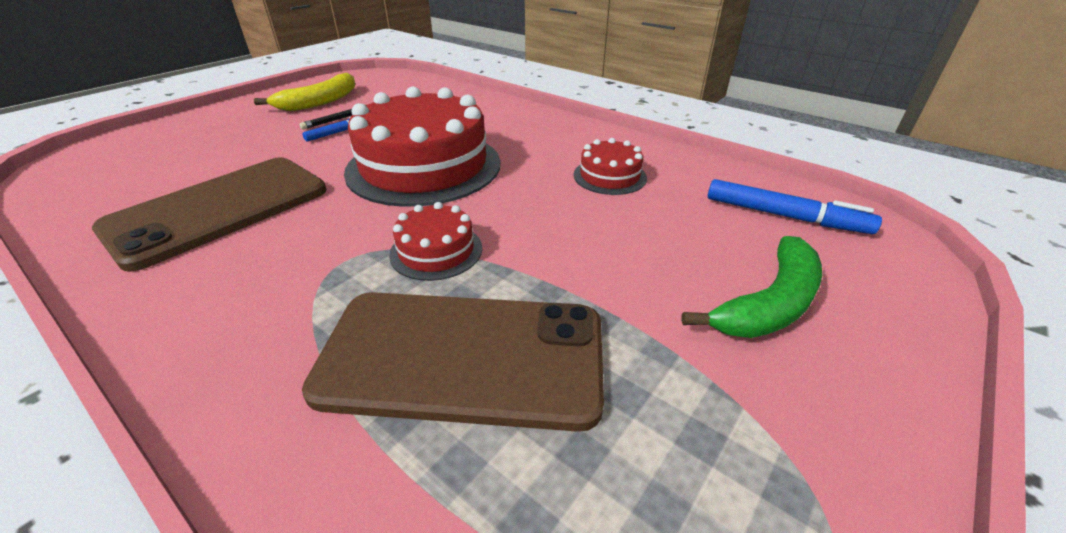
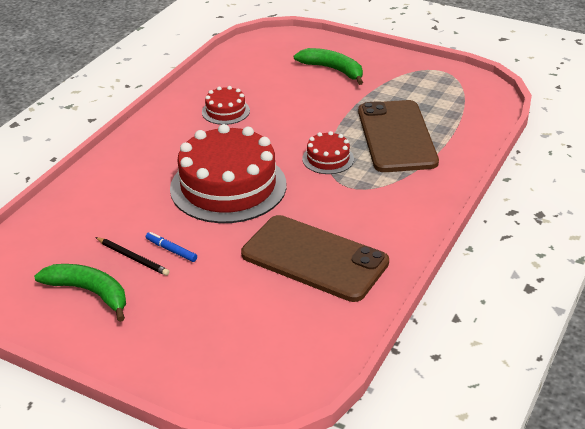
camera: 100 degrees left, 0 degrees up
yellow banana [254,73,355,111] -> green banana [34,264,126,322]
blue marker [708,179,882,234] -> none

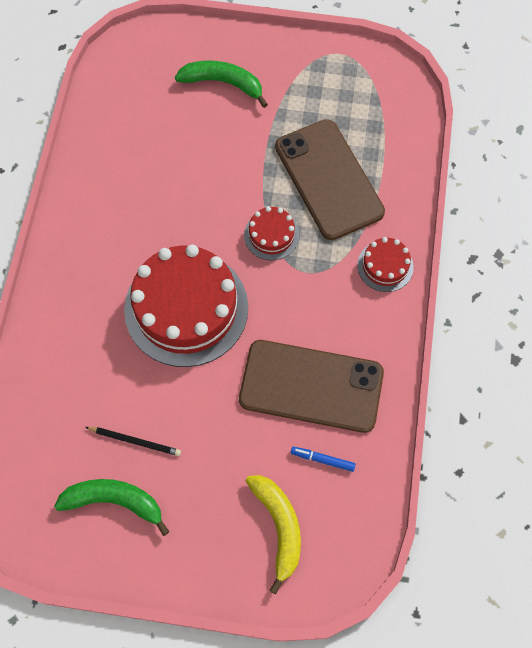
camera: 20 degrees left, 30 degrees up
blue marker [146,232,197,262] -> blue marker moved to [291,447,356,472]
red cake [202,86,250,125] -> red cake moved to [357,237,414,292]
none -> yellow banana [246,475,301,594]

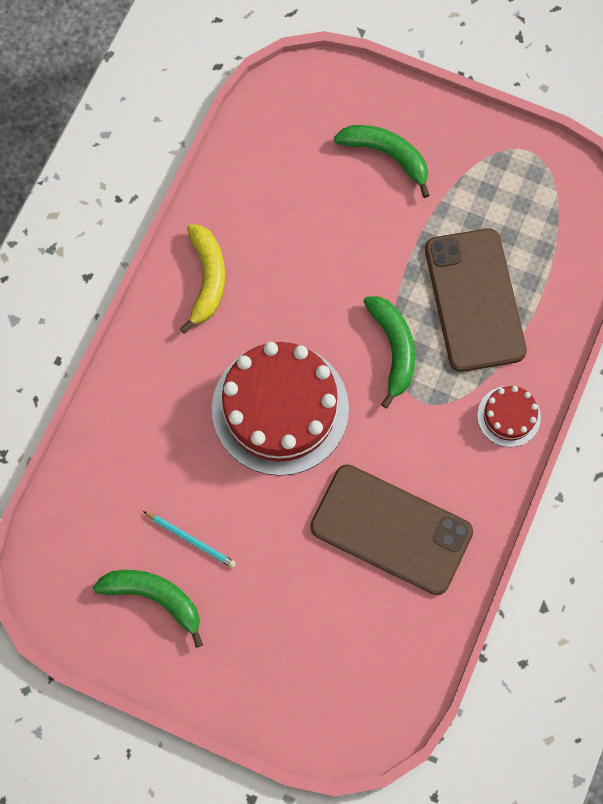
camera: 15 degrees right, 5 degrees up
black pencil [85,427,181,456] -> turquoise pencil [143,511,236,568]
red cake [244,206,299,260] -> green banana [363,296,415,408]
yellow banana [246,475,301,594] -> yellow banana moved to [180,224,225,334]
blue marker [291,447,356,472] -> none

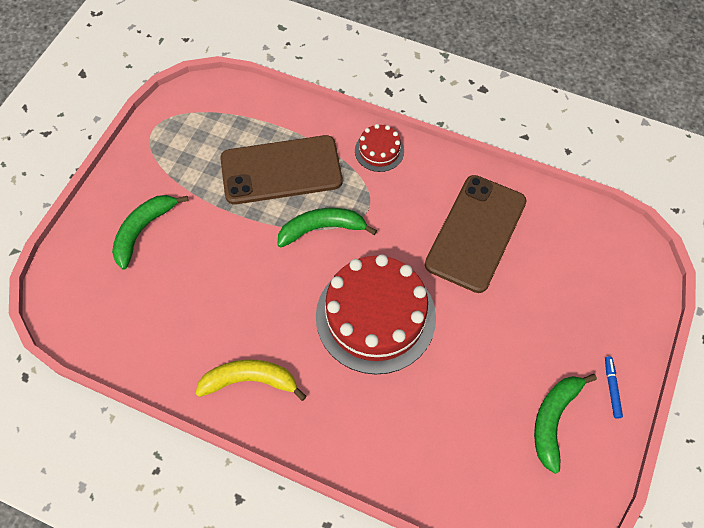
camera: 90 degrees left, 10 degrees down
turquoise pencil [143,511,236,568] -> none
none -> blue marker [605,356,623,419]

